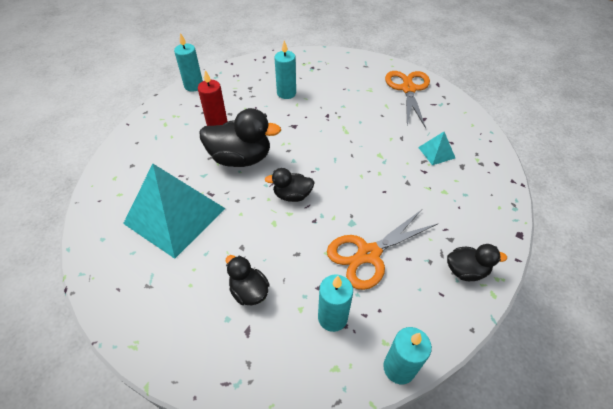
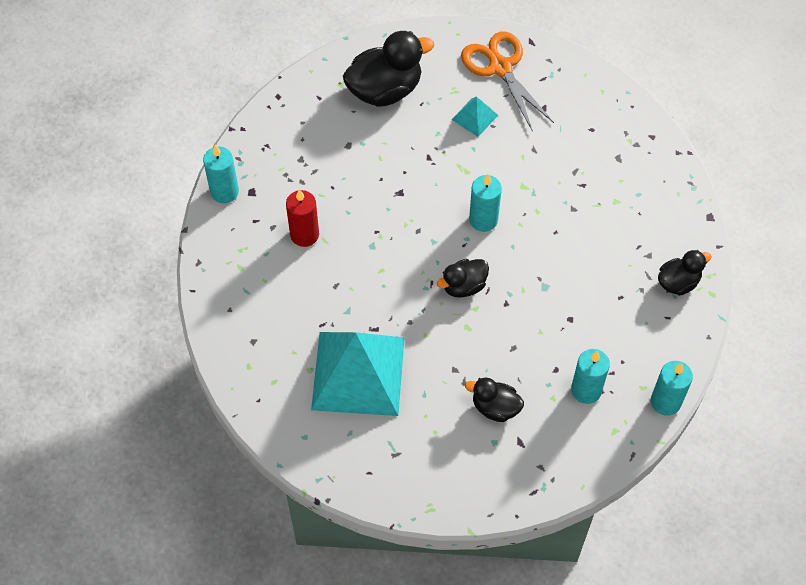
camera: 30 degrees left, 10 degrees up
black duck [199,108,281,167] -> black duck moved to [343,31,434,107]
turquoise candle [275,40,296,99] -> turquoise candle moved to [469,174,502,232]
orange scissors [327,210,438,290] -> none
turquoise pyramid [418,132,455,165] -> turquoise pyramid moved to [452,96,498,137]

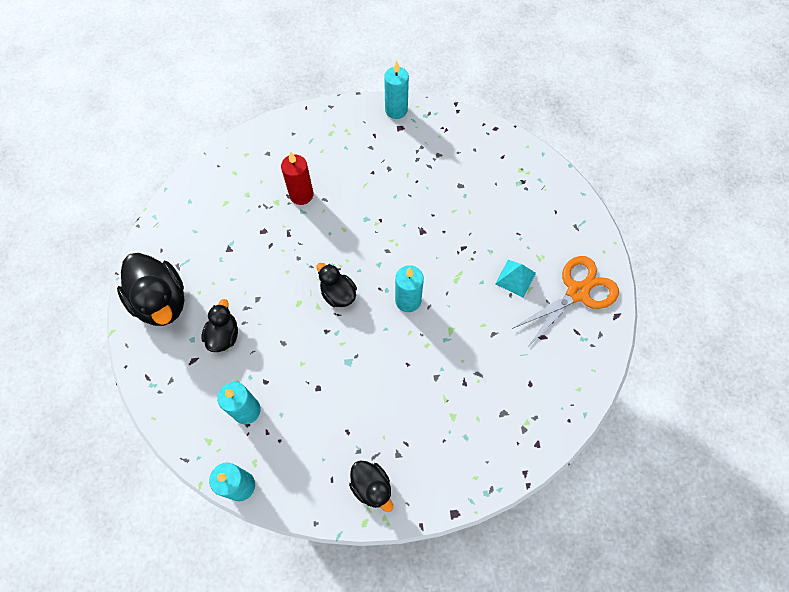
camera: 80 degrees right, 5 degrees up
red candle [286,189,319,247] -> red candle moved to [281,152,314,205]
turquoise pyramid [311,332,405,416] -> none
black duck [343,31,434,107] -> black duck moved to [117,253,184,326]

